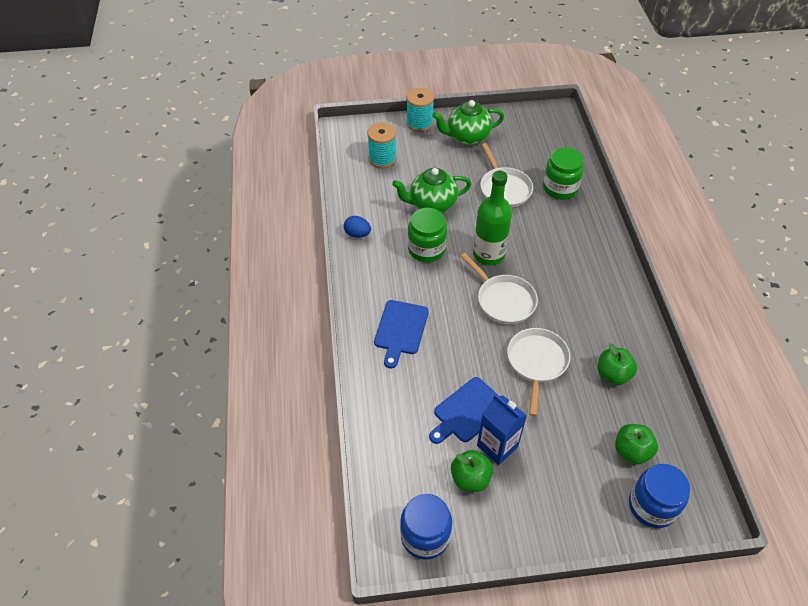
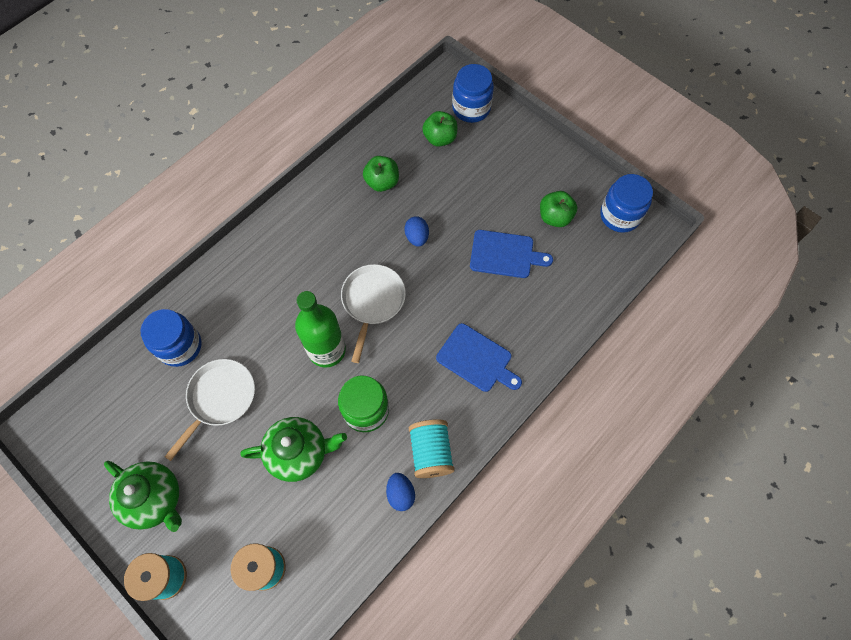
camera: 130 degrees left, 15 degrees up
blue cutting board [374,300,429,368] -> blue cutting board turned 60 degrees clockwise [436,323,522,392]
green teapot [392,168,472,213] -> green teapot turned 45 degrees counterclockwise [240,417,347,482]
blue carton [477,394,527,465] -> none
white pan [507,328,570,416] -> blue egg [404,216,429,247]
green jar [543,148,584,200] -> blue jar [141,309,201,367]
none -> turquoise spool [409,419,455,478]

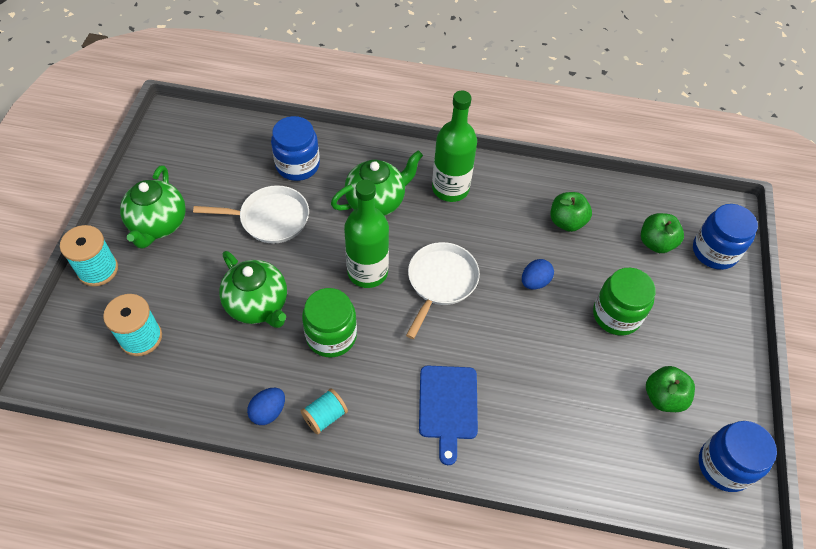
camera: 55 degrees right, 10 degrees down
white pan [341,264,406,363] -> white pan turned 45 degrees counterclockwise [406,242,480,339]
turquoise spool [409,419,455,478] -> turquoise spool [301,389,348,434], size x0.66
blue cutting board [470,230,553,278] -> none
none -> green teapot [331,151,423,216]
none -> green bottle [432,91,477,202]
none -> green jar [593,268,656,336]

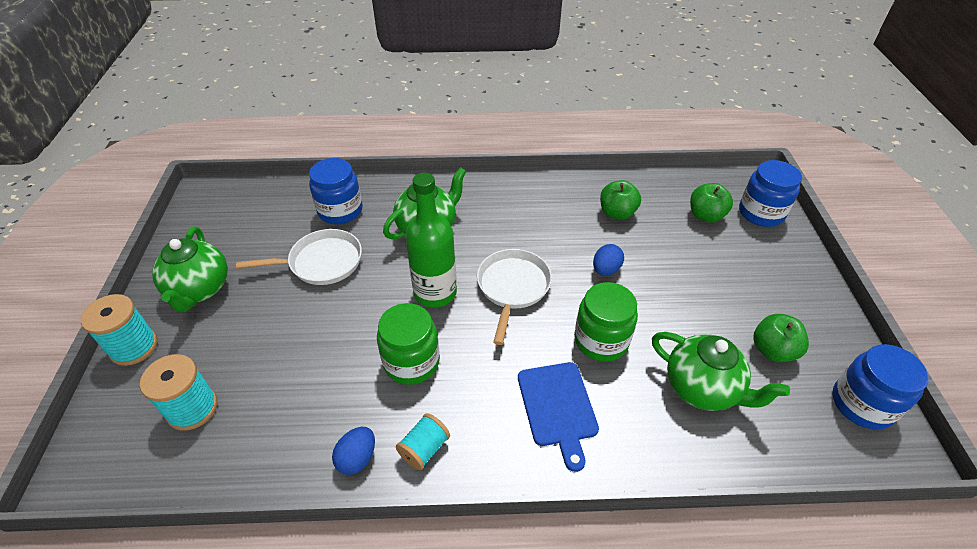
camera: 10 degrees left, 10 degrees down
green teapot [219,251,287,328] -> green teapot moved to [652,332,790,411]
green bottle [432,91,477,202] -> none
green jar [593,268,656,336] -> green jar moved to [574,282,638,362]

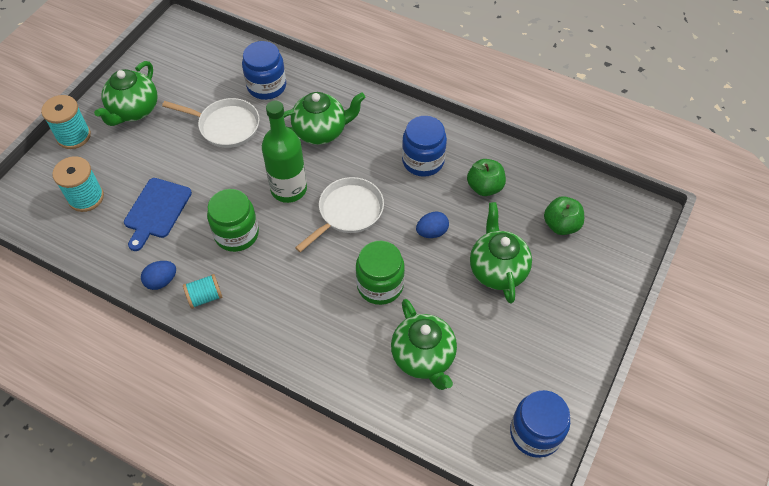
camera: 30 degrees right, 10 degrees up
blue cutting board [518,362,599,472] -> blue cutting board moved to [124,178,192,251]
blue jar [739,160,802,227] -> blue jar moved to [402,116,447,177]
green apple [753,314,809,362] -> none
none -> green teapot [470,202,532,304]

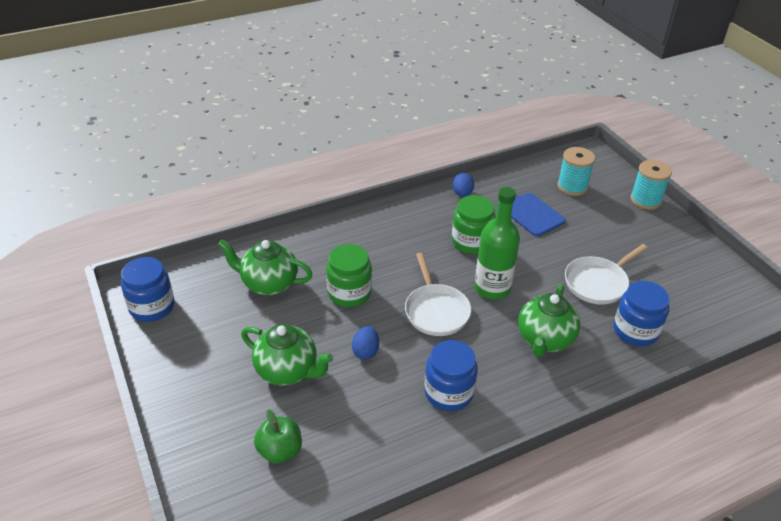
camera: 125 degrees right, 15 degrees down
green teapot [94,61,157,126] -> none
turquoise spool [183,274,223,309] -> none
green apple [467,159,506,196] -> none

